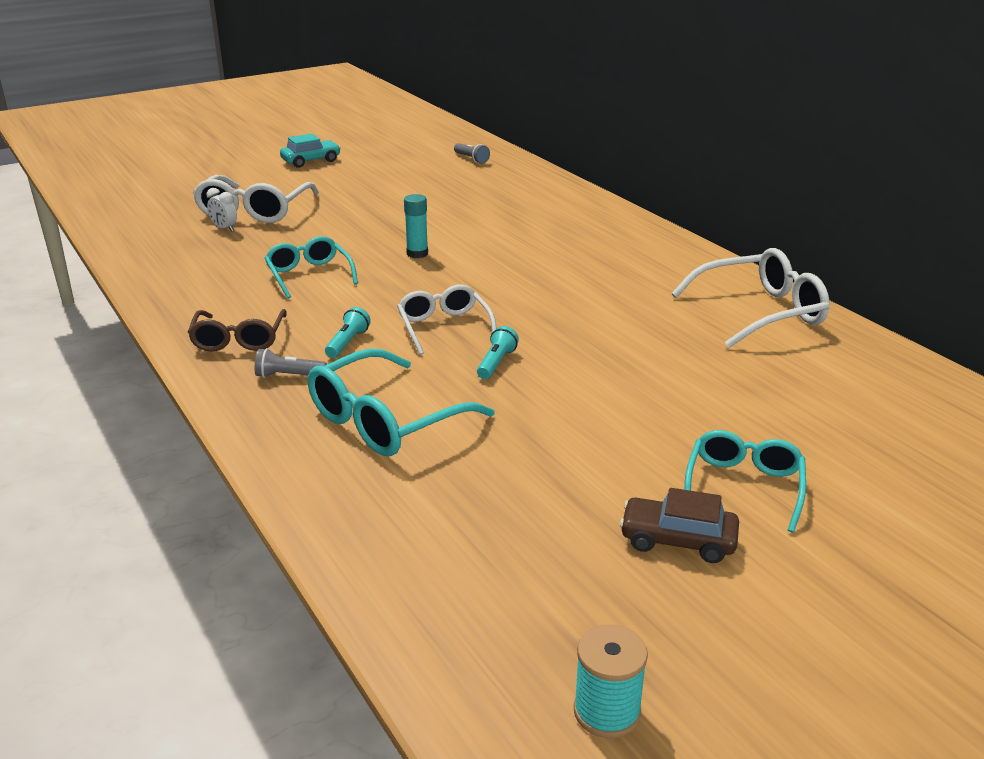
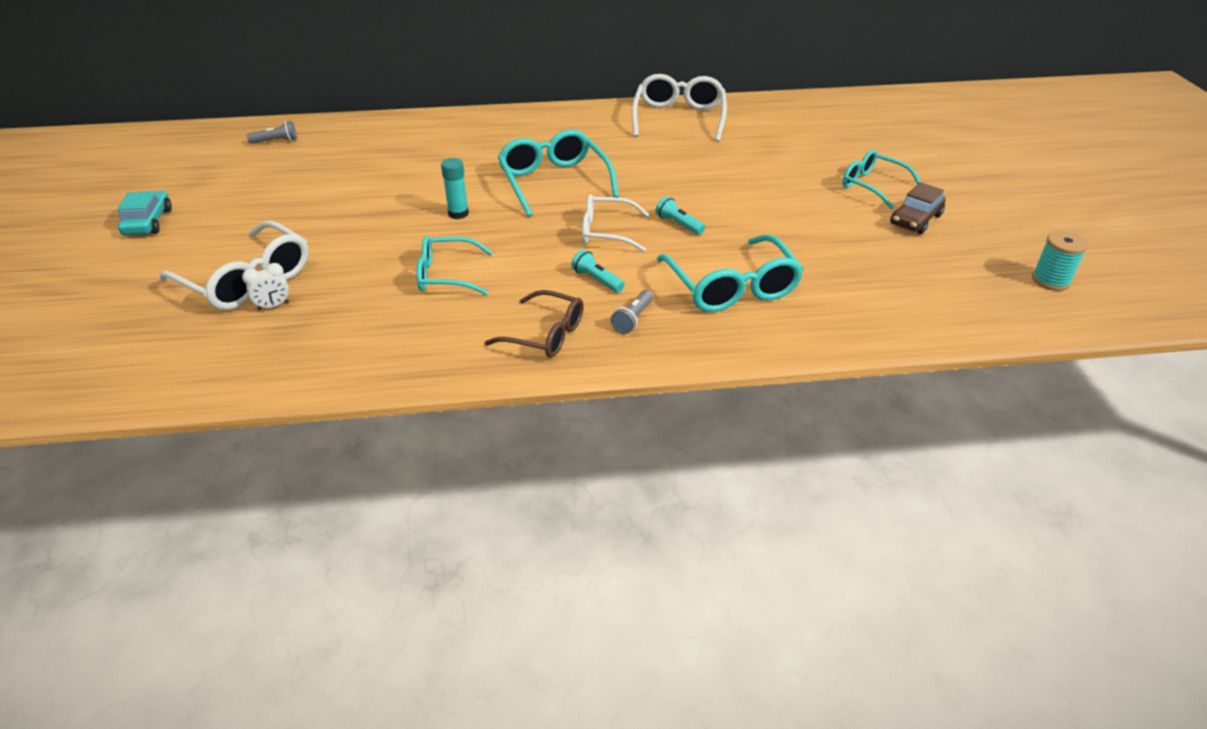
camera: 65 degrees left, 10 degrees up
none -> turquoise glasses [498,129,619,217]

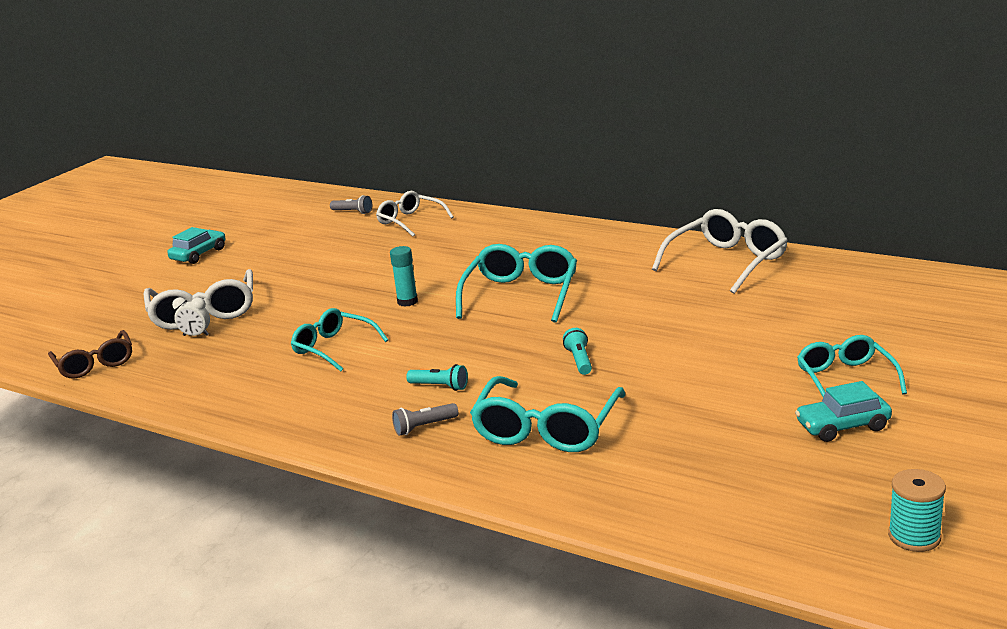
camera: 40 degrees right, 15 degrees down
brown glasses [484,290,584,358] -> brown glasses moved to [48,330,132,379]
turquoise flashlight [571,249,624,292] -> turquoise flashlight turned 120 degrees clockwise [406,364,468,391]
white glasses [582,194,650,252] -> white glasses moved to [376,191,454,237]
brown car [890,182,946,234] -> turquoise car [795,381,892,442]

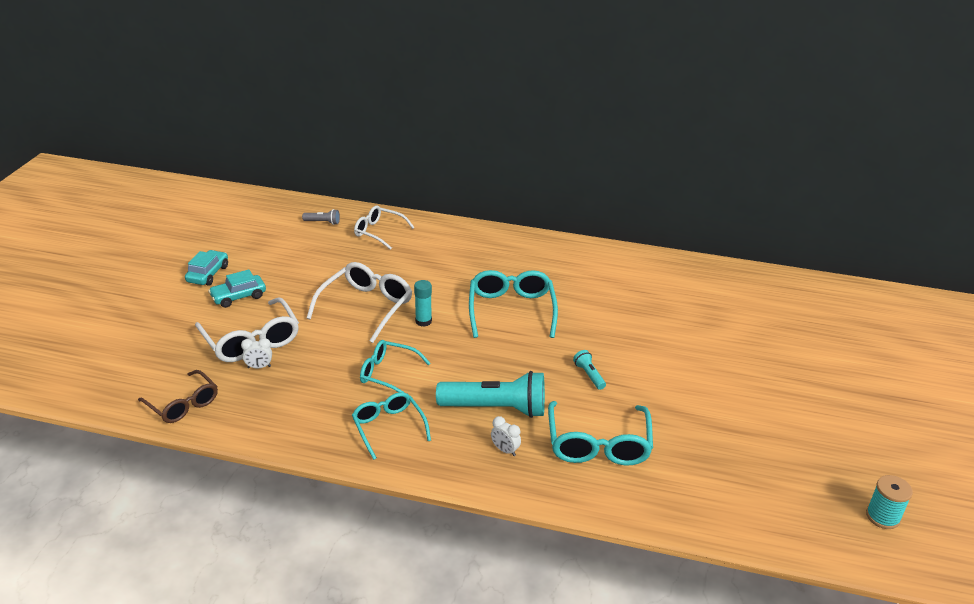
camera: 20 degrees left, 10 degrees up
grey flashlight [392,403,458,436] -> white clock [491,416,521,456]
turquoise flashlight [406,364,468,391] -> turquoise flashlight [436,371,545,418], size x2.28
white glasses [652,209,788,294] -> white glasses moved to [307,262,412,343]
turquoise car [795,381,892,442] -> turquoise car moved to [208,269,266,308]
turquoise glasses [797,335,907,397] -> turquoise glasses moved to [352,392,431,460]

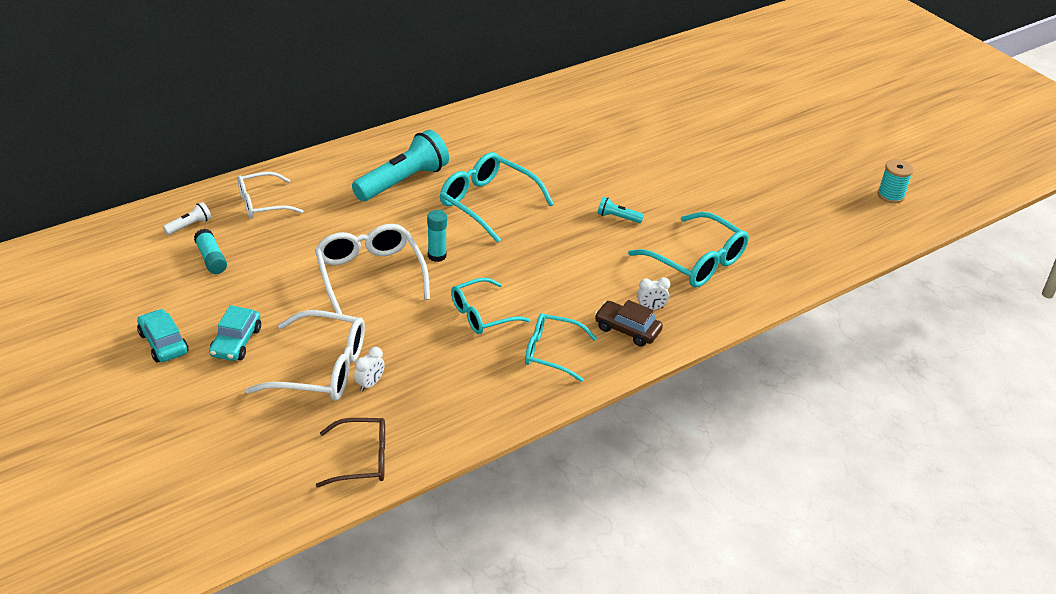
camera: 50 degrees left, 5 degrees up
grey flashlight [302,209,340,225] -> white flashlight [163,202,211,235]
turquoise flashlight [436,371,545,418] -> turquoise flashlight moved to [352,130,449,201]
none -> turquoise glue stick [194,229,227,274]
none -> brown car [595,300,663,347]

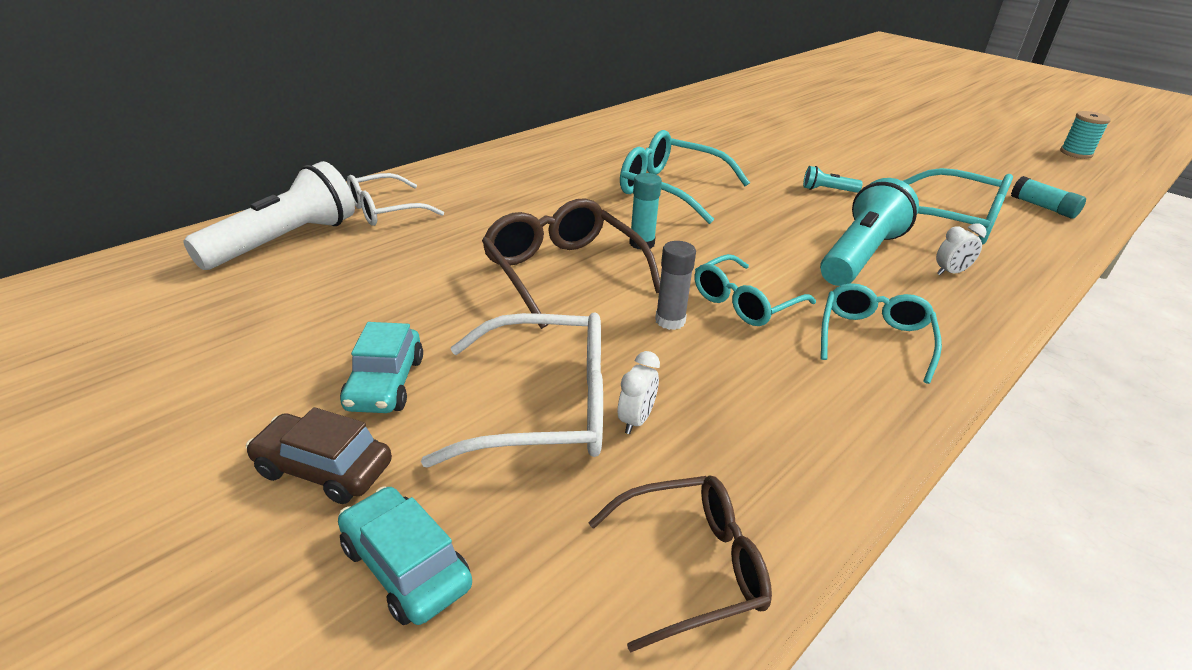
camera: 10 degrees left, 5 degrees down
turquoise car [137,309,188,363] -> turquoise car moved to [338,486,472,625]
white flashlight [163,202,211,235] -> white flashlight [183,161,355,270], size x2.28
turquoise glue stick [194,229,227,274] -> turquoise glue stick moved to [1011,176,1086,218]
white glasses [315,224,430,314] -> brown glasses [482,198,660,329]
turquoise flashlight [352,130,449,201] -> turquoise flashlight moved to [820,178,919,286]
turquoise glasses [525,313,597,382] -> turquoise glasses turned 105 degrees clockwise [821,283,942,384]
brown car [595,300,663,347] -> brown car moved to [246,407,392,504]
none -> grey glue stick [655,241,696,330]

